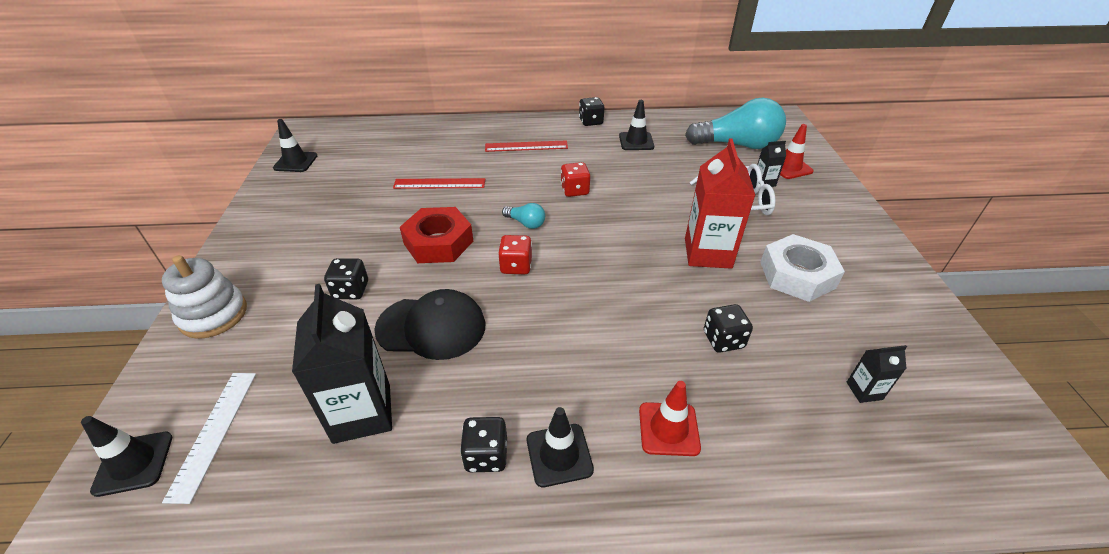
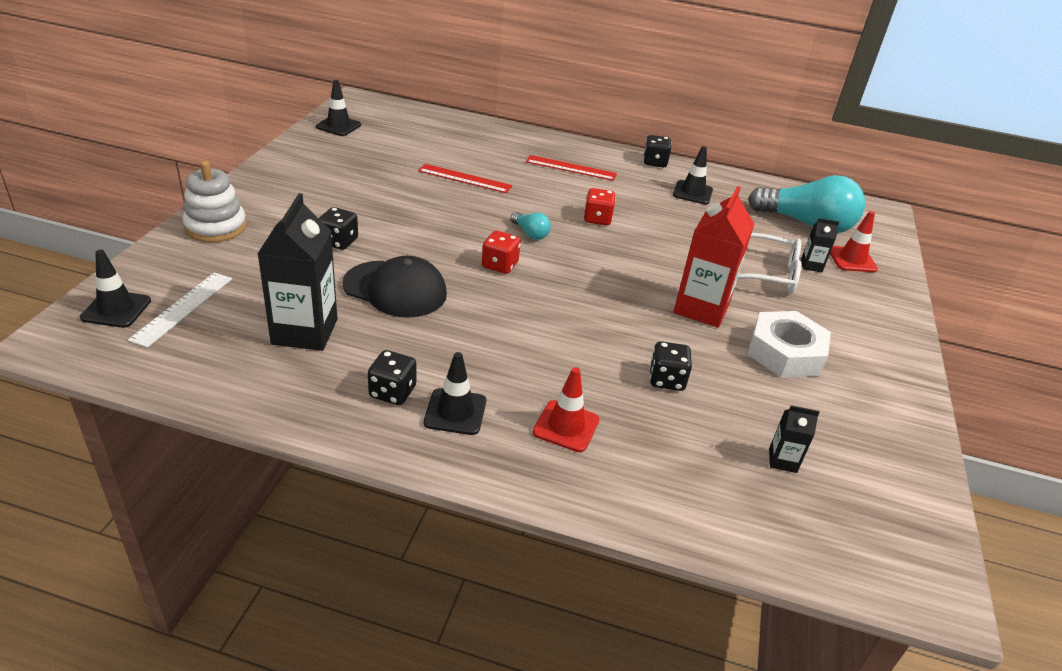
camera: 15 degrees right, 5 degrees down
red nut [400,207,473,263] -> none

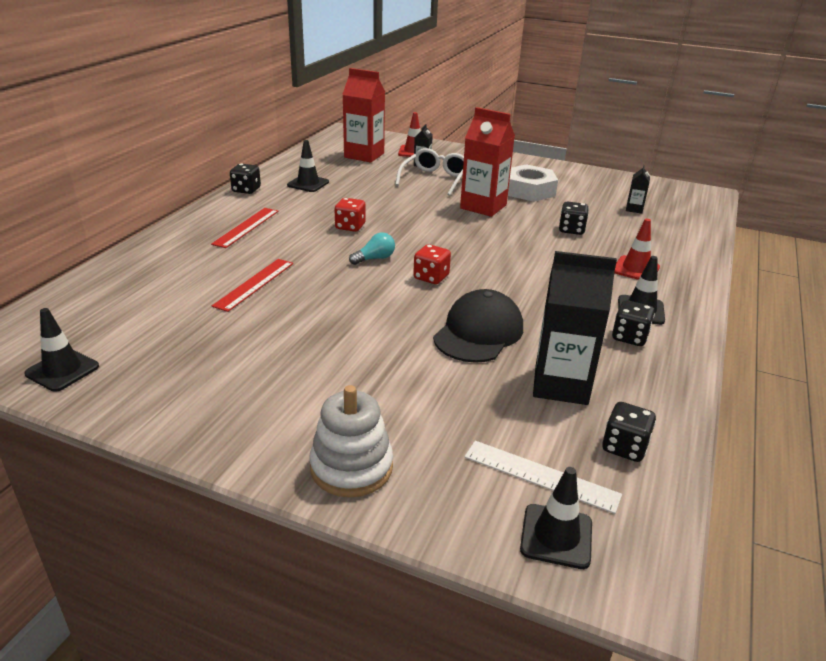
camera: 80 degrees left, 5 degrees down
black dice [319,207,358,250] -> black dice moved to [602,402,656,462]
turquoise light bulb [748,175,865,233] -> red carton [342,68,385,162]

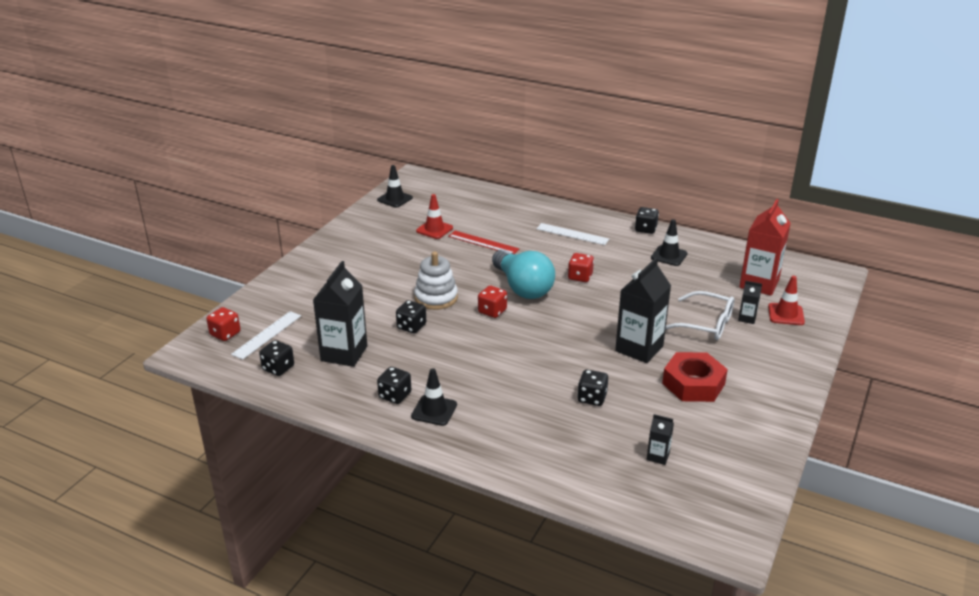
camera: 95 degrees right, 0 degrees up
red ruler [211,208,279,248] -> white ruler [536,223,609,245]
white stacking toy [309,385,393,498] -> white stacking toy moved to [414,251,458,310]
turquoise light bulb [349,232,395,265] -> turquoise light bulb [492,249,555,299], size x2.29
black cap [433,289,523,363] -> black dice [396,300,426,333]
red carton [460,107,515,217] -> black carton [615,258,671,363]
white nut [508,164,558,202] -> red nut [662,352,728,402]
black traffic cone [520,467,592,569] -> red dice [206,307,240,341]
red traffic cone [614,219,660,280] -> red traffic cone moved to [416,194,453,239]

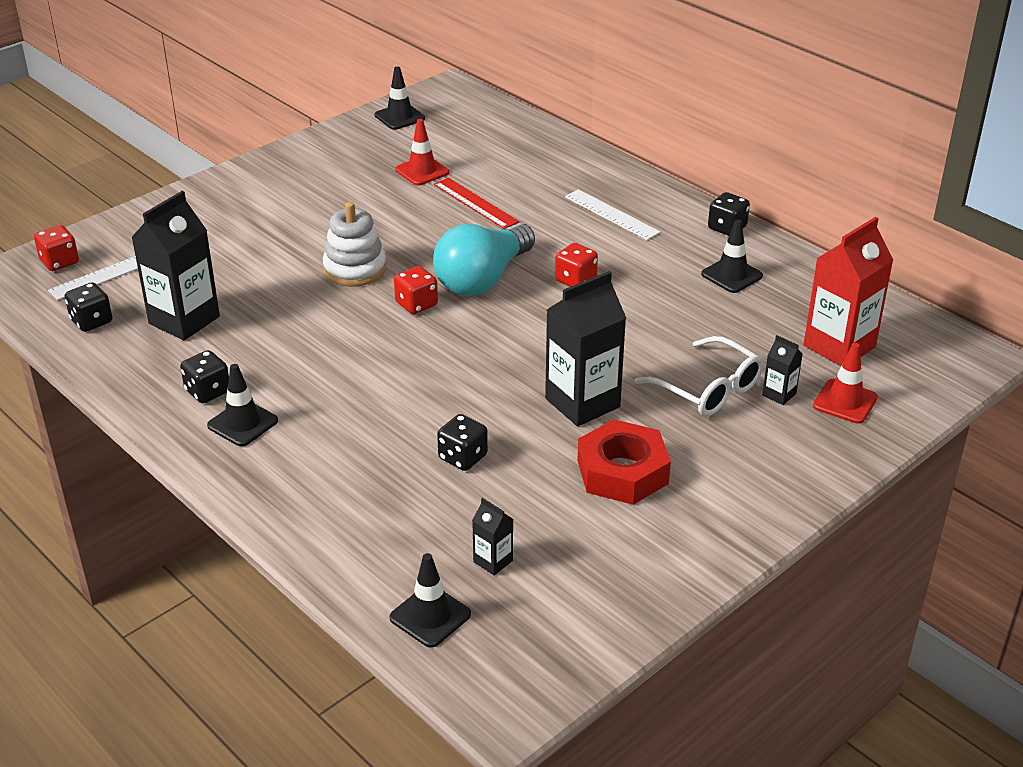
camera: 20 degrees right, 5 degrees up
black dice [396,300,426,333] -> none
turquoise light bulb [492,249,555,299] -> turquoise light bulb turned 45 degrees clockwise [433,223,535,296]
none -> black traffic cone [389,553,471,648]

